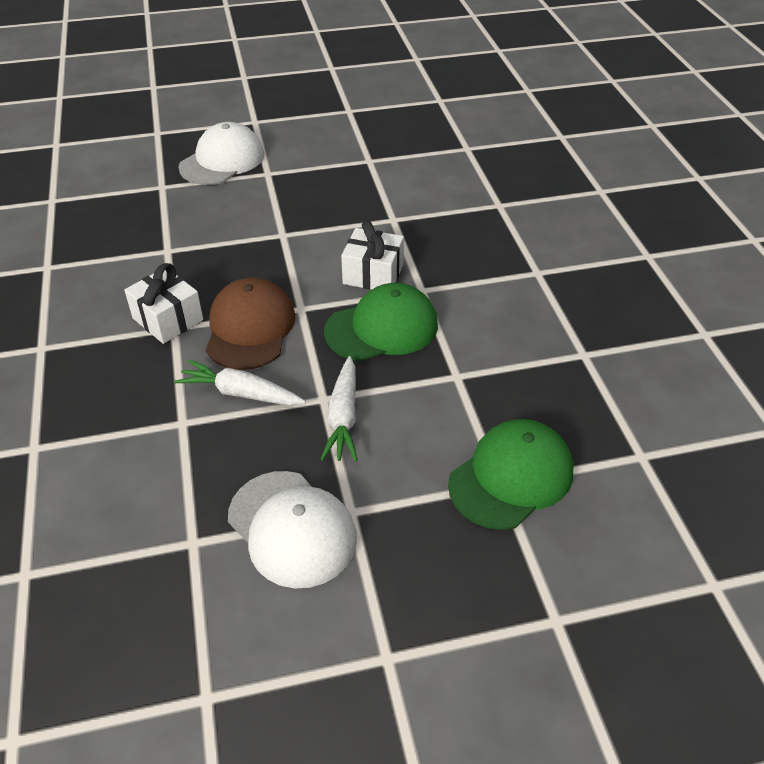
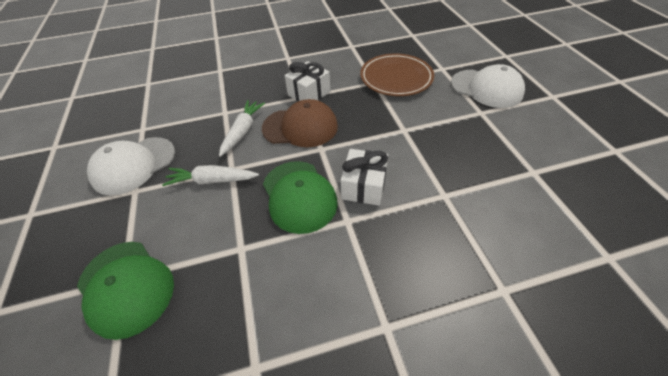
camera: 90 degrees right, 5 degrees up
none -> brown plate [360,53,434,96]

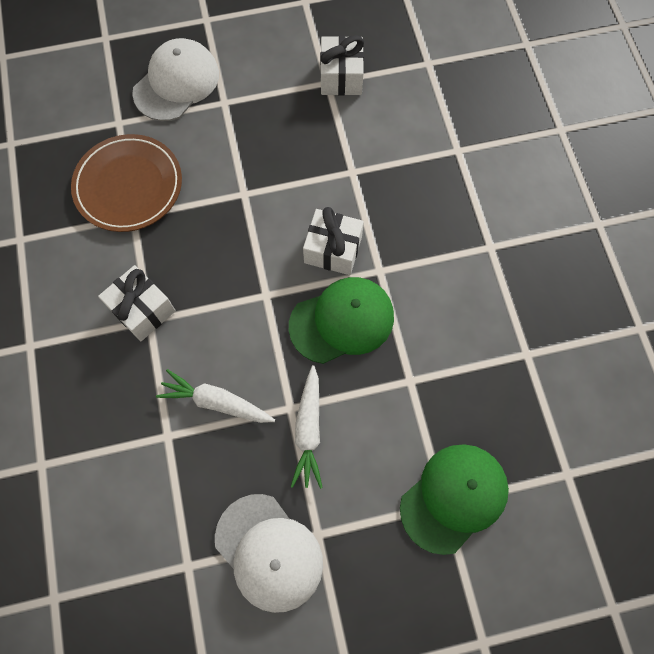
camera: 90 degrees left, 20 degrees up
brown cap [262,99,338,147] -> none
none -> white gift [320,35,364,95]

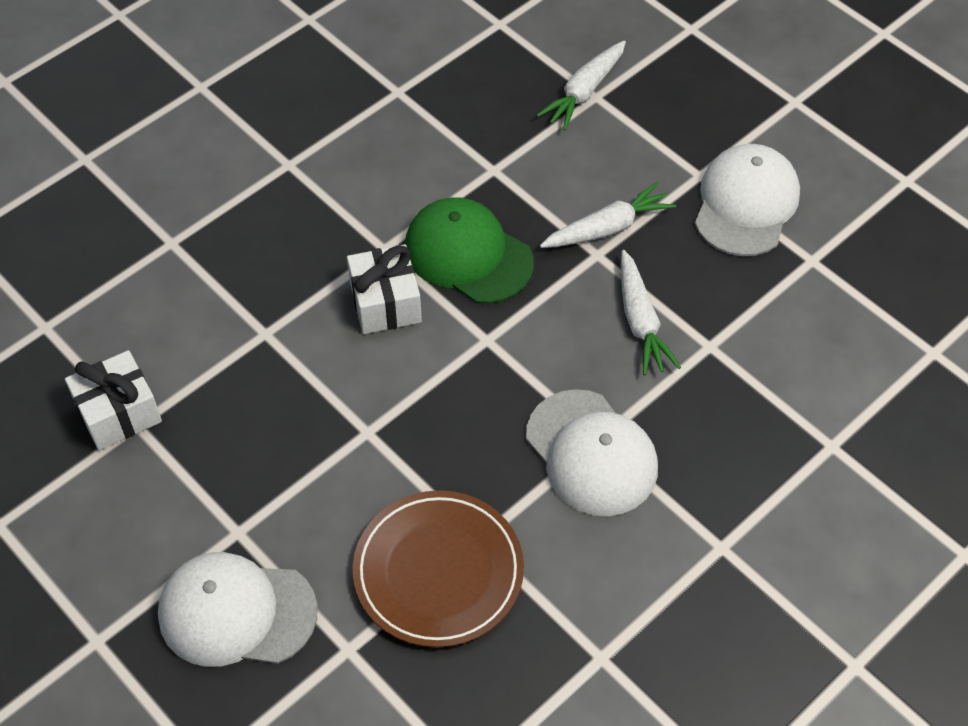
camera: 120 degrees left, 15 degrees down
white gift [98,265,176,341] -> white cap [526,389,658,516]
green cap [400,444,509,555] -> white carrot [537,40,626,131]

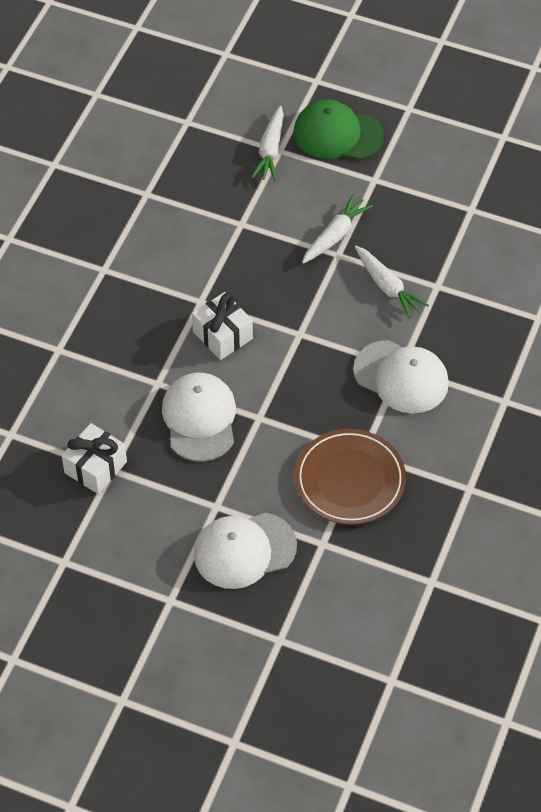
camera: 25 degrees left, 0 degrees up
green cap [405,197,534,304] -> green cap moved to [293,99,384,160]
white cap [695,144,800,256] -> white cap moved to [162,373,236,462]

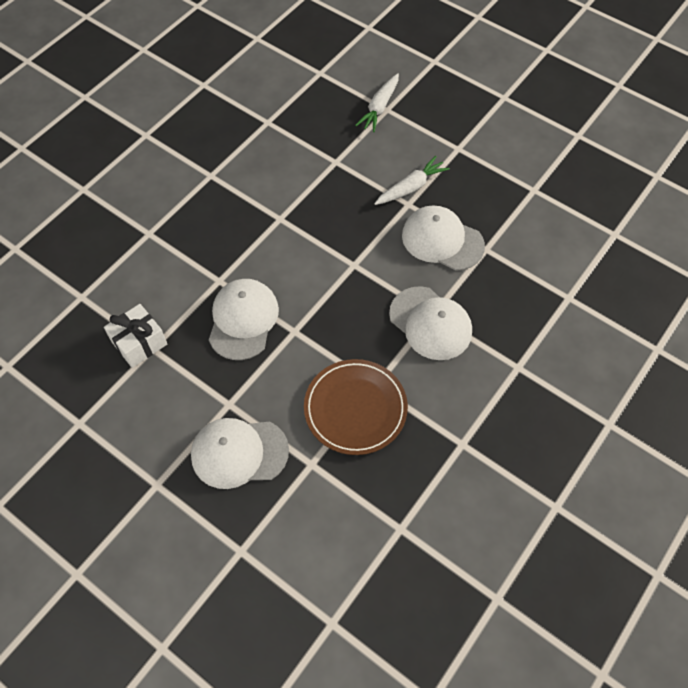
camera: 15 degrees right, 5 degrees up
white gift [192,292,253,360] -> none
green cap [293,99,384,160] -> none
white carrot [355,246,429,319] -> white cap [402,205,485,271]

